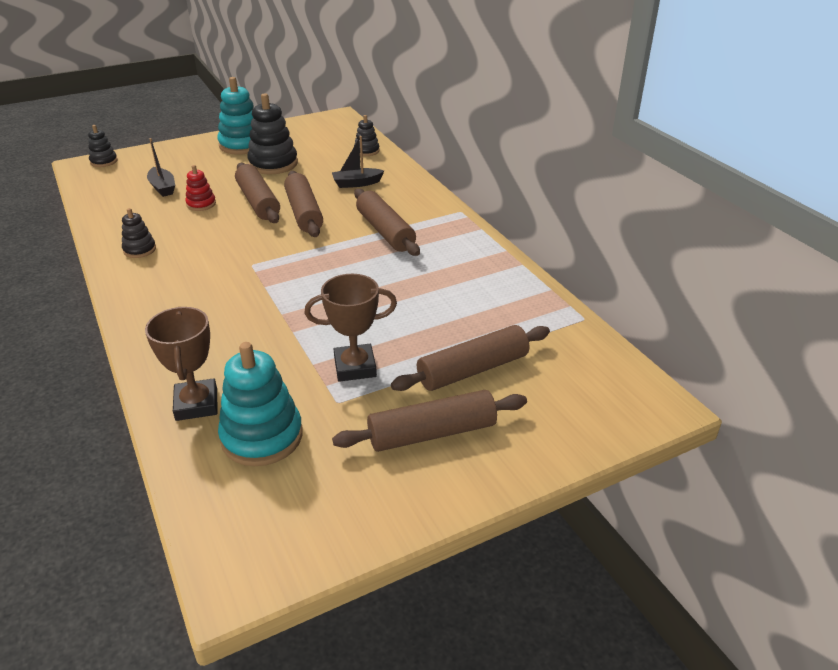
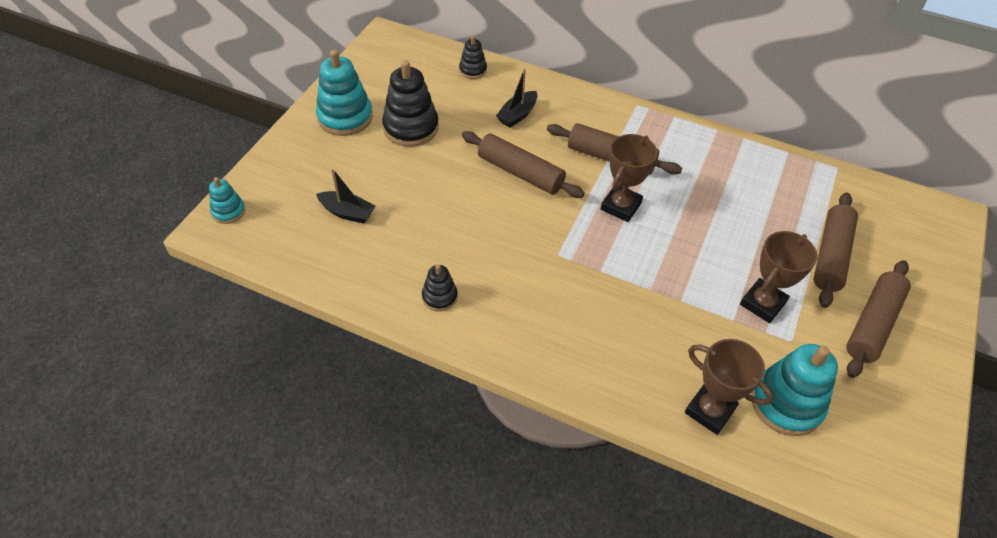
camera: 40 degrees left, 15 degrees up
black stacking toy [88,125,118,167] -> turquoise stacking toy [209,177,245,224]
red stacking toy [185,165,216,211] -> none
brown rolling pin [235,163,280,223] -> none
none -> brown trophy [601,134,658,222]

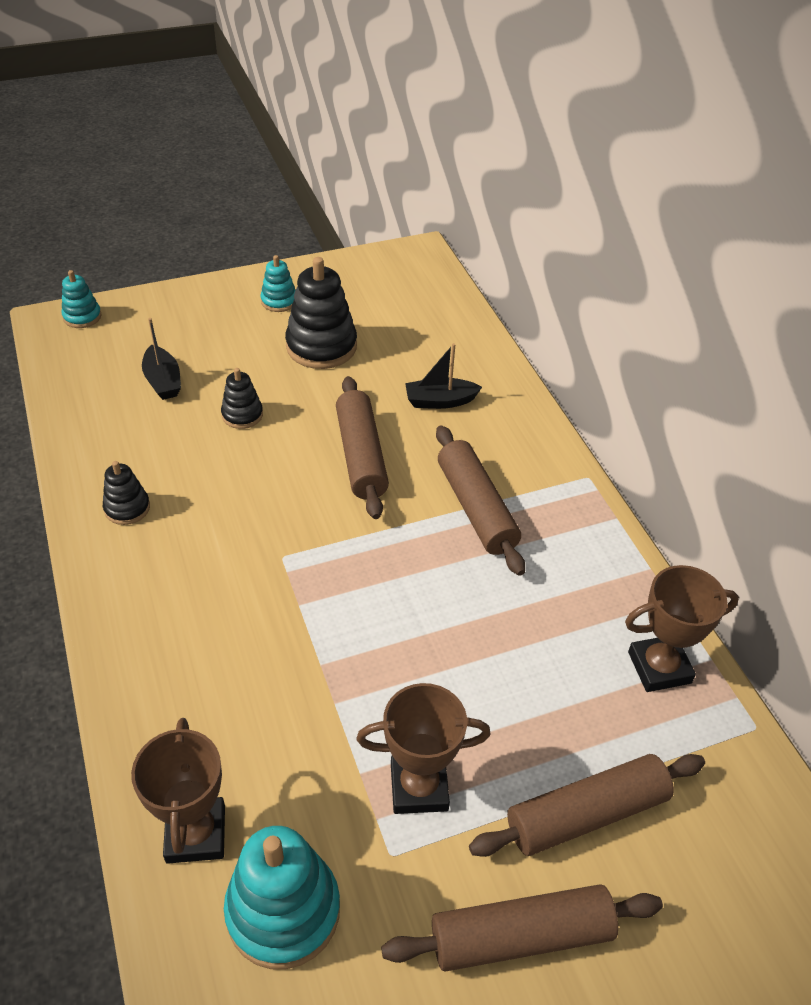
camera: 45 degrees right, 5 degrees down
turquoise stacking toy [316,50,373,136] -> turquoise stacking toy [260,255,295,312], size x0.54
black stacking toy [459,35,487,79] -> black stacking toy moved to [221,368,263,429]
brown trophy [601,134,658,222] -> brown trophy moved to [625,565,739,692]

